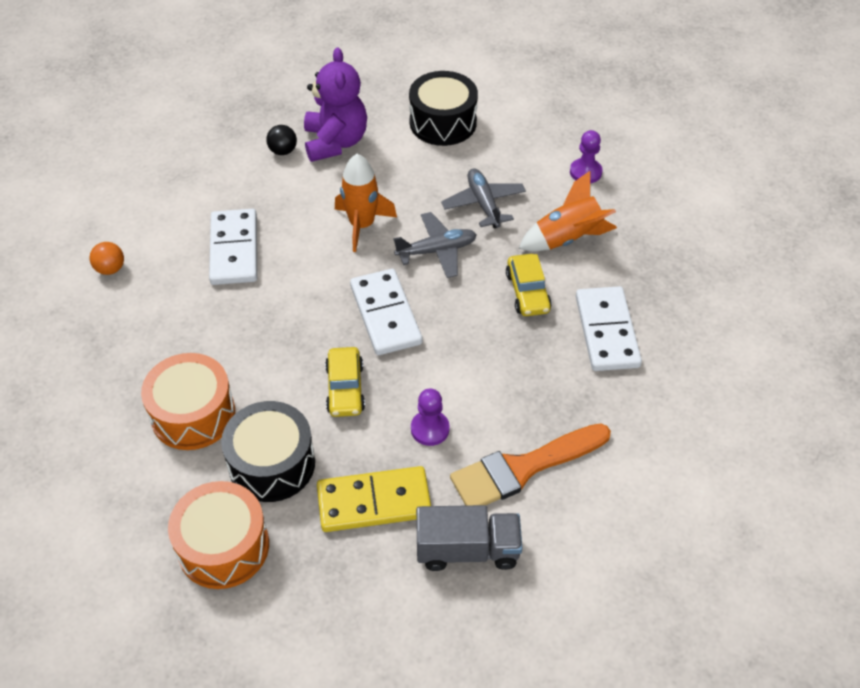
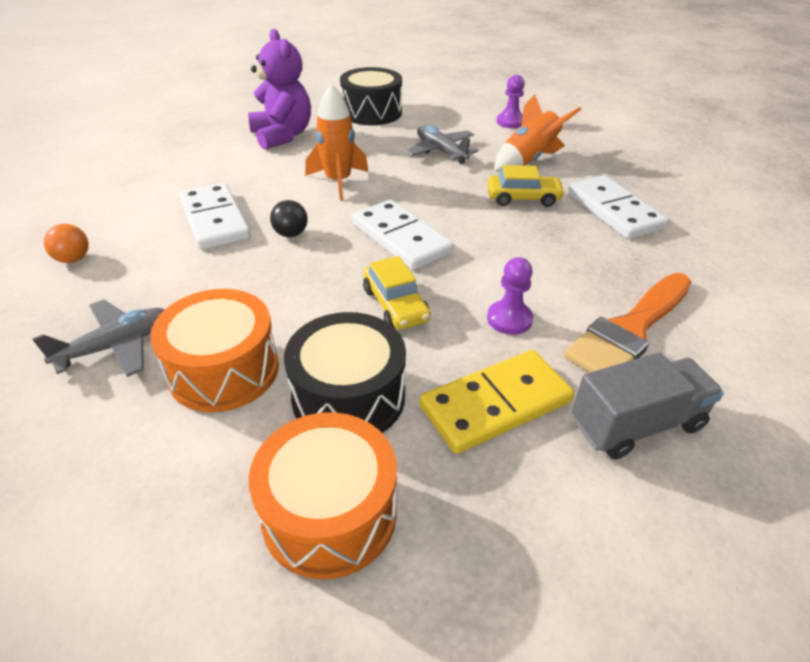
camera: 20 degrees left, 10 degrees down
black ball [266,125,297,155] -> black ball moved to [270,200,308,237]
grey plane [393,212,477,278] -> grey plane moved to [32,300,165,377]
yellow car [506,254,552,316] -> yellow car turned 60 degrees counterclockwise [487,165,565,207]

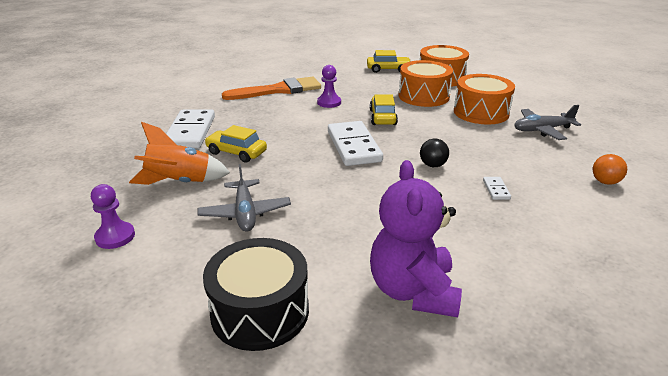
camera: 155 degrees left, 10 degrees down
white domino [179,183,251,250] -> white domino [483,177,511,200], size x0.42
black drum [284,312,406,433] -> orange drum [399,60,453,107]
orange rocket [305,84,369,201] -> none
yellow domino [419,350,574,454] -> none
grey truck [572,352,724,460] -> none
none -> yellow car [367,50,411,73]

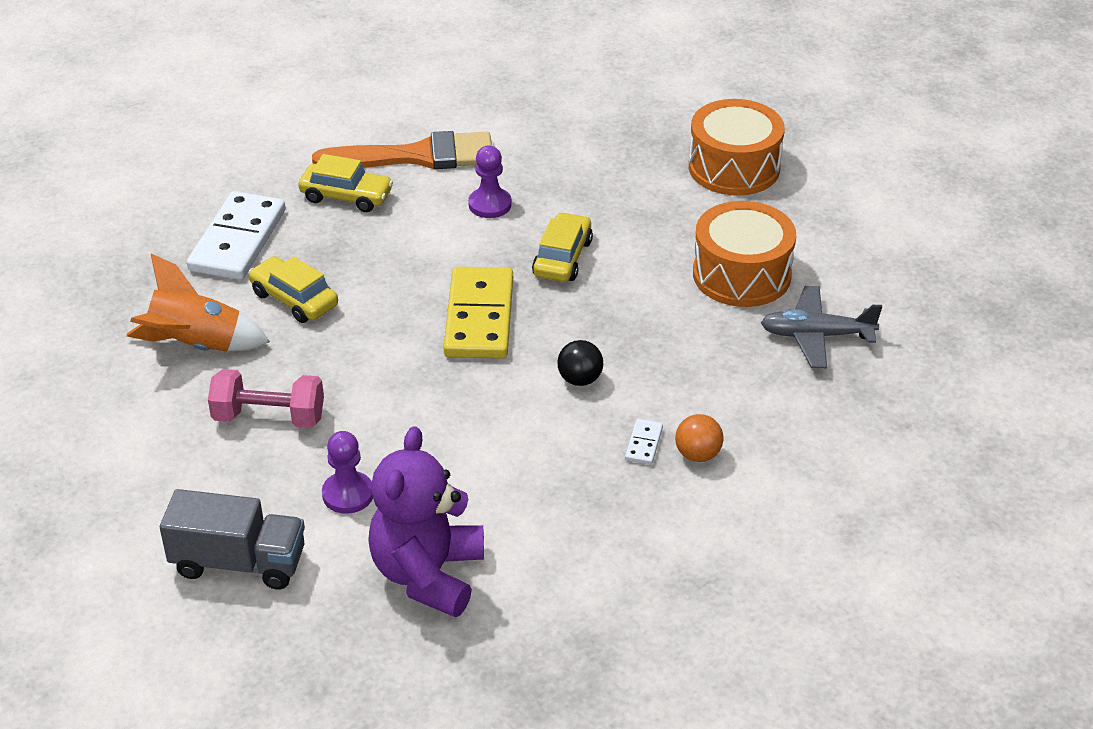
camera: 15 degrees right, 10 degrees up
purple pawn [91,184,135,249] -> purple pawn moved to [322,431,373,514]
grey plane [197,164,291,232] -> pink dumbbell [208,369,324,428]
black drum [203,238,309,351] -> grey truck [160,489,305,590]
white domino [328,121,383,166] -> yellow domino [444,267,513,359]
yellow car [367,50,411,73] -> yellow car moved to [299,154,393,212]
orange drum [399,60,453,107] -> none
orange ball [593,154,627,185] -> orange ball moved to [675,414,724,462]

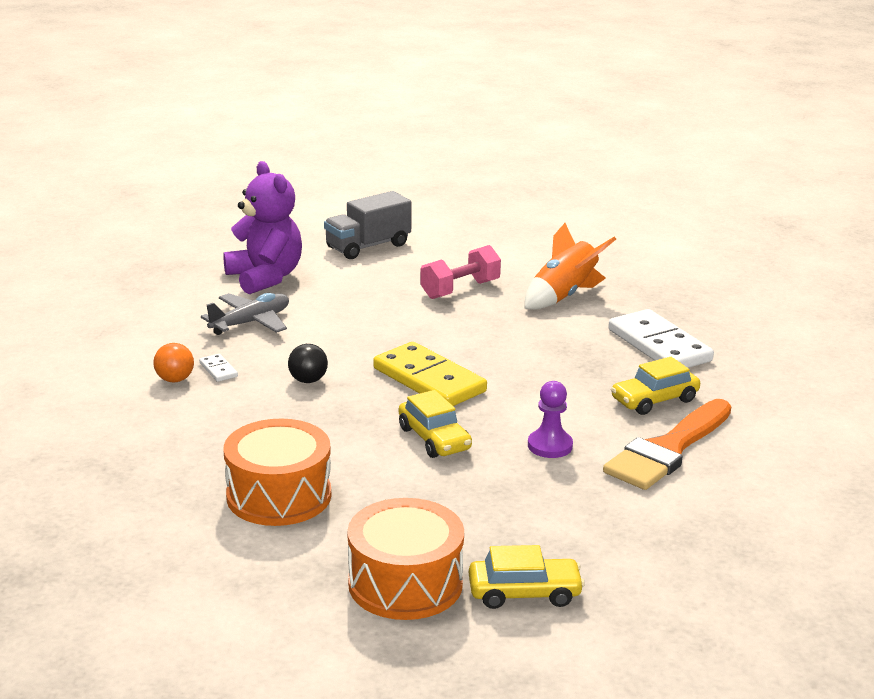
camera: 135 degrees right, 15 degrees down
yellow car [248,256,338,323] -> yellow car moved to [469,545,585,609]
purple pawn [322,431,373,514] -> none
grey plane [761,286,882,368] -> grey plane moved to [201,293,289,335]

